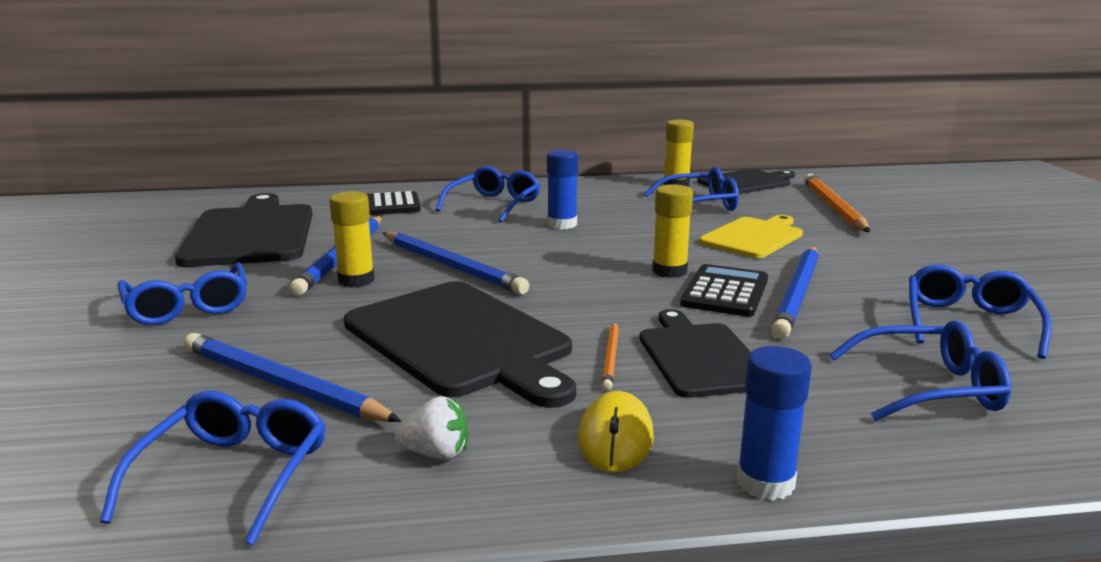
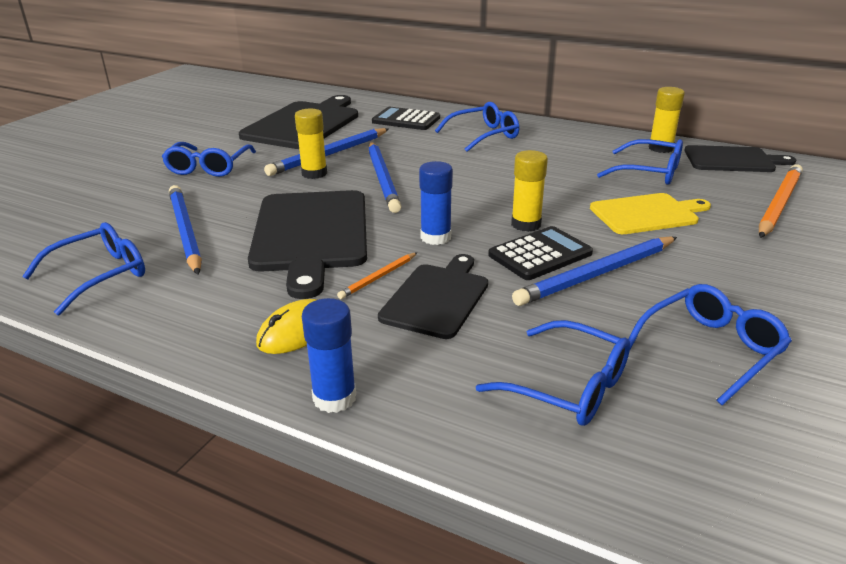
camera: 35 degrees right, 10 degrees up
white strawberry [395,396,468,460] -> none
blue glue stick [547,149,578,229] -> blue glue stick moved to [419,161,453,245]

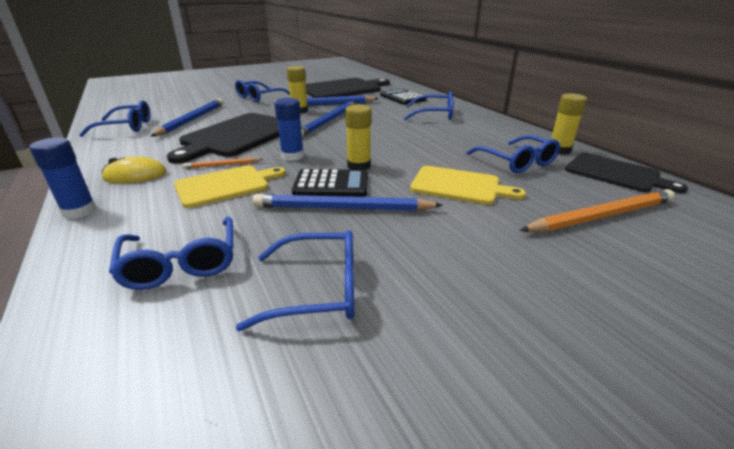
camera: 35 degrees right, 0 degrees up
black cutting board [378,254,488,339] -> yellow cutting board [174,165,286,208]

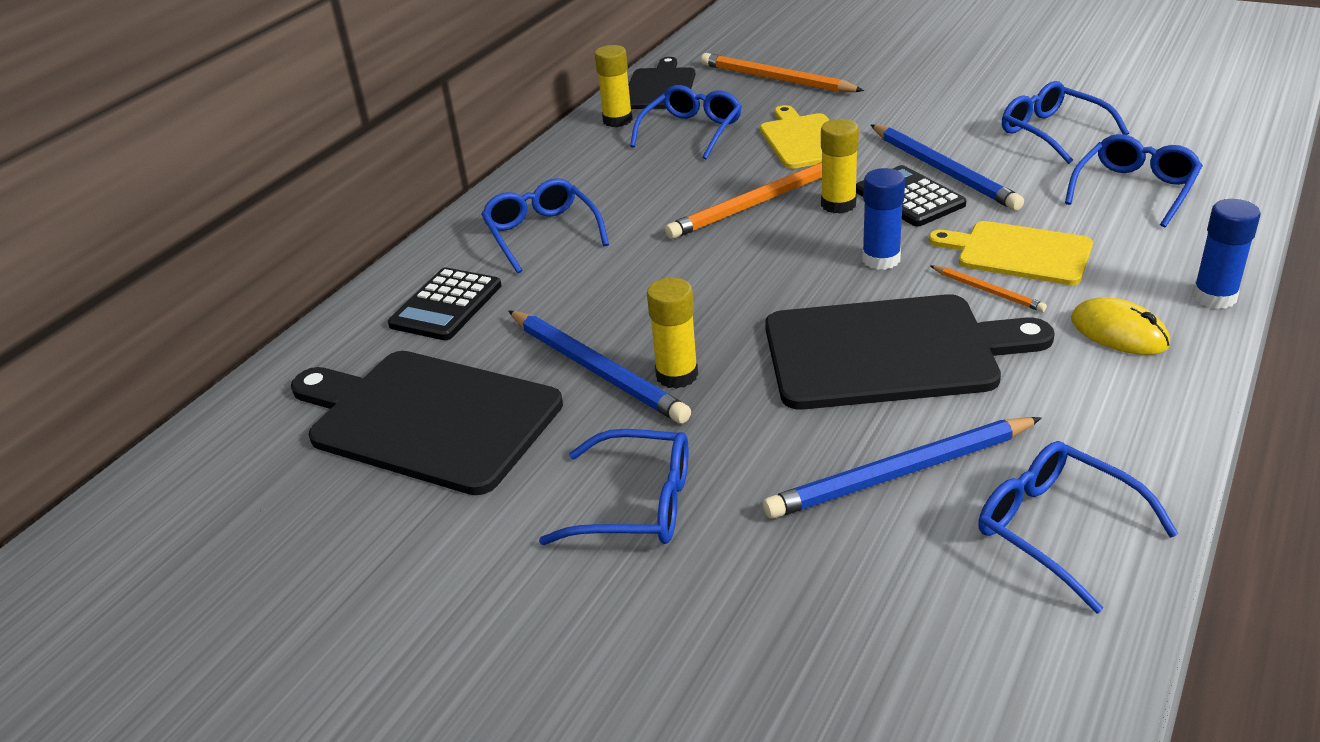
camera: 120 degrees left, 5 degrees up
blue pencil [301,102,355,137] -> none
none -> orange pencil [665,162,822,239]

